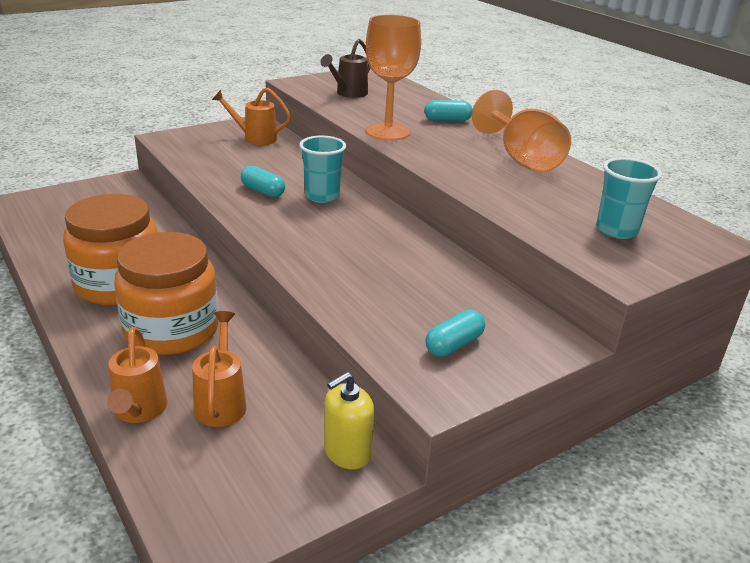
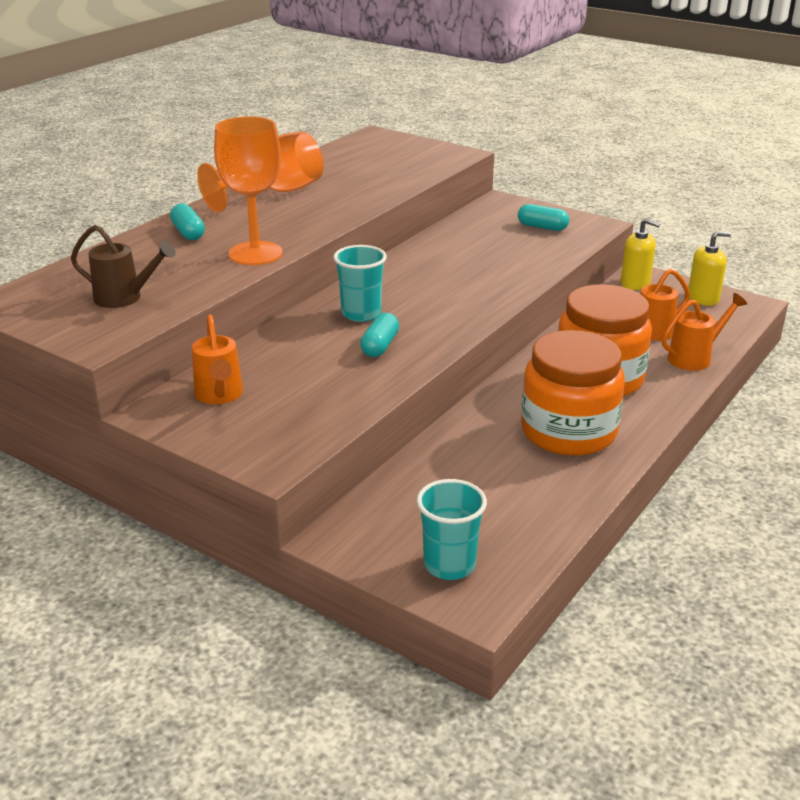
camera: 110 degrees left, 0 degrees up
turquoise cup [596,157,662,239] -> turquoise cup moved to [417,479,487,580]
none -> yellow soap dispenser [689,231,731,306]

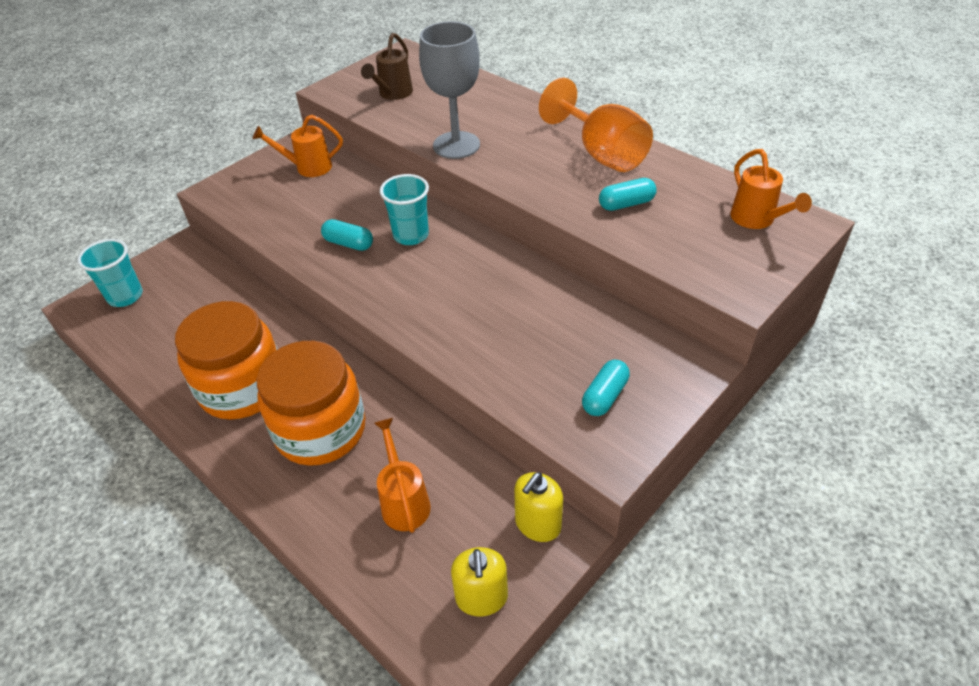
camera: 100 degrees right, 15 degrees up
turquoise capsule [170,204,205,240] -> turquoise capsule moved to [599,178,657,211]
orange goblet [214,116,283,265] -> grey goblet [419,21,480,159]
orange watering can [662,293,747,371] -> orange watering can moved to [730,149,812,229]

